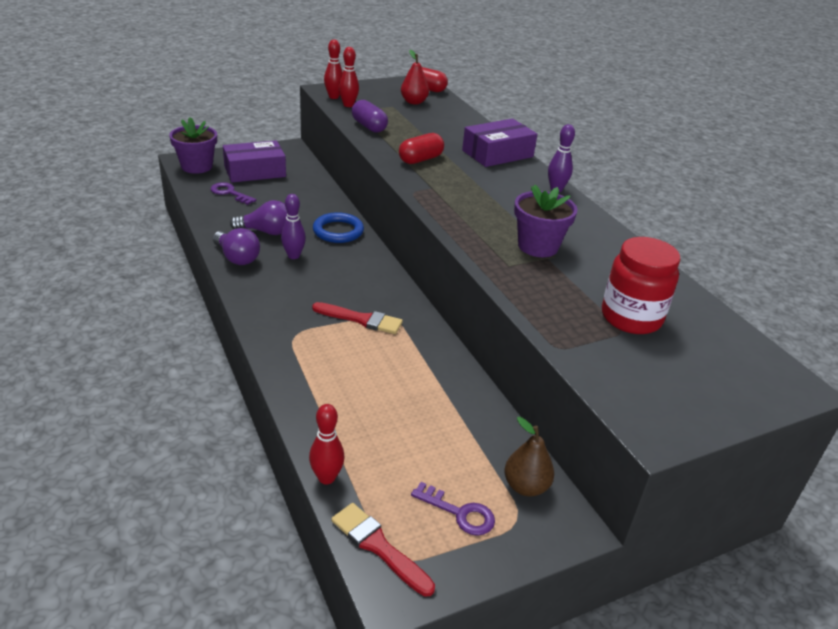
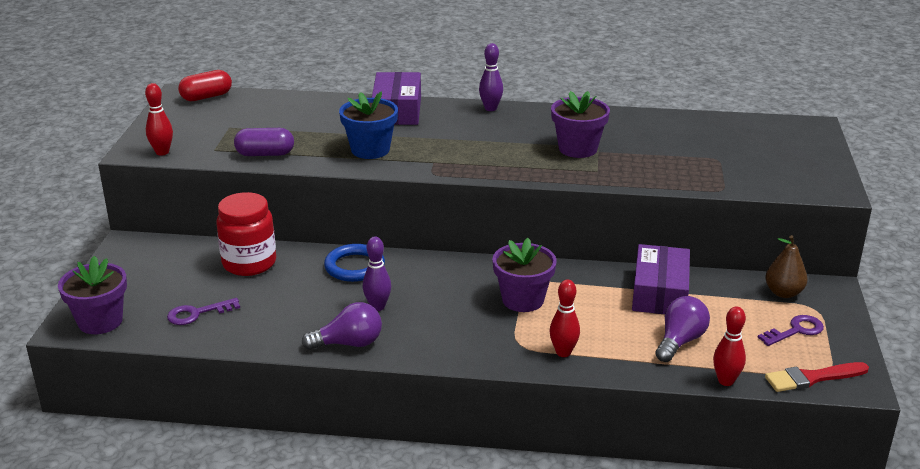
camera: 55 degrees left, 5 degrees down
purple box [223,140,286,183] -> purple box moved to [632,244,690,314]
purple light bulb [230,200,287,235] -> purple light bulb moved to [655,296,710,362]
red brush [312,302,403,334] -> purple flower pot [492,238,557,312]
red bowling pin [339,47,359,107] -> red bowling pin moved to [550,280,580,357]
red capsule [399,133,444,164] -> blue flower pot [339,91,398,159]
red pear [401,50,429,105] -> none
red jar [602,237,681,334] -> red jar moved to [217,192,276,276]

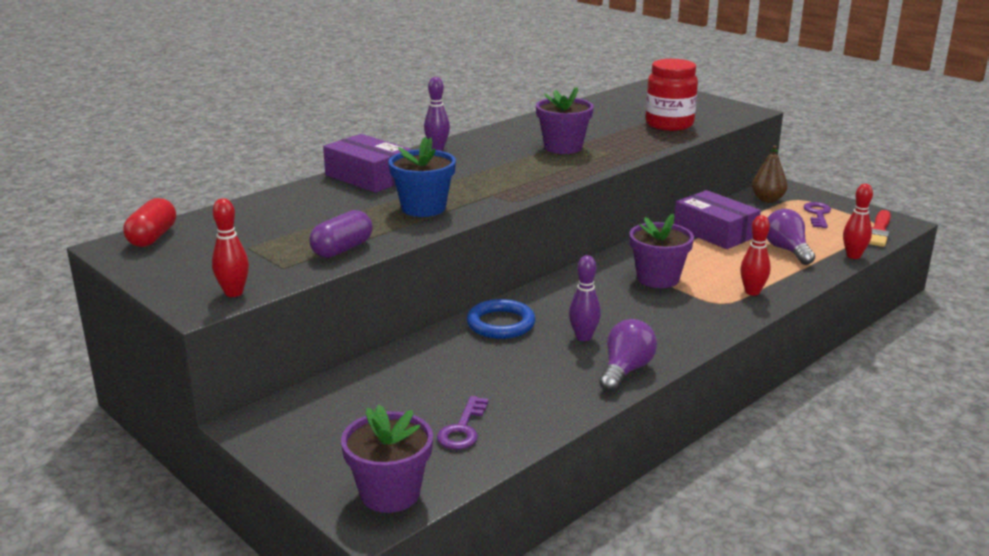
camera: 50 degrees left, 5 degrees down
red jar [217,192,276,276] -> red jar moved to [645,59,698,131]

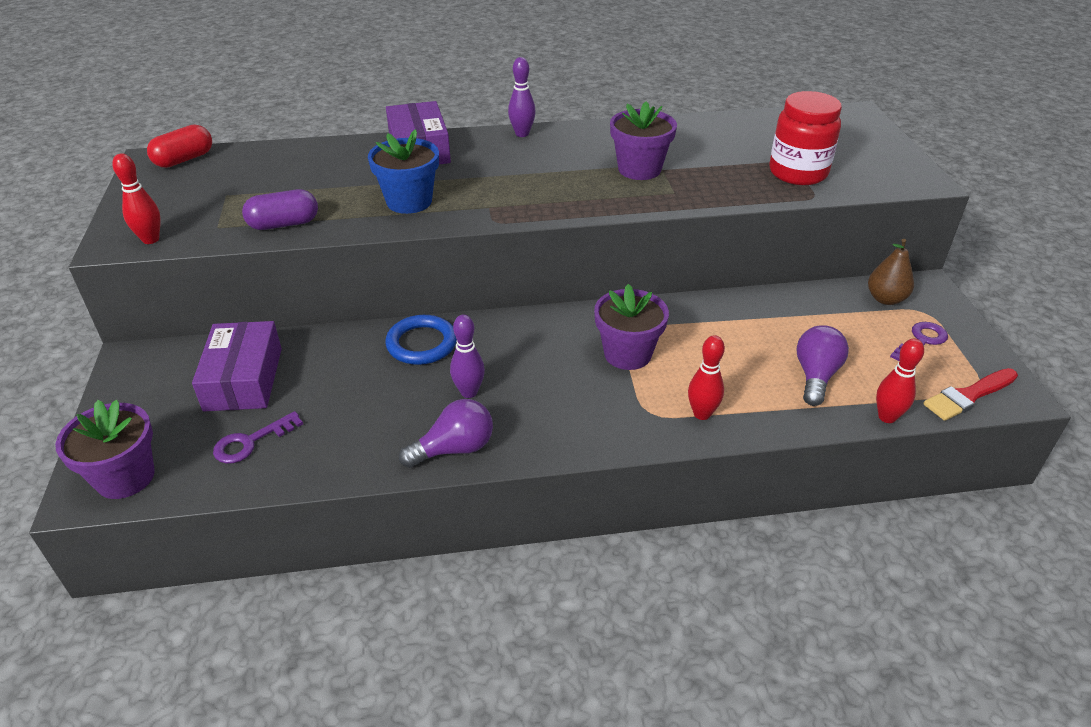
camera: 35 degrees right, 15 degrees up
purple box [674,190,761,249] -> purple box moved to [192,321,282,411]

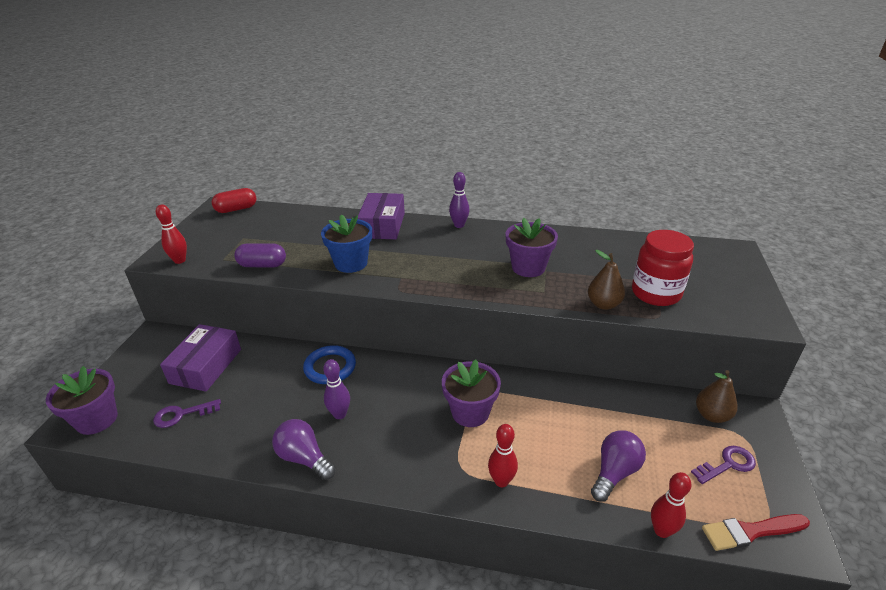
camera: 20 degrees right, 5 degrees down
purple light bulb [399,399,493,468] -> purple light bulb turned 135 degrees counterclockwise [272,419,336,480]
none -> brown pear [588,250,625,310]

